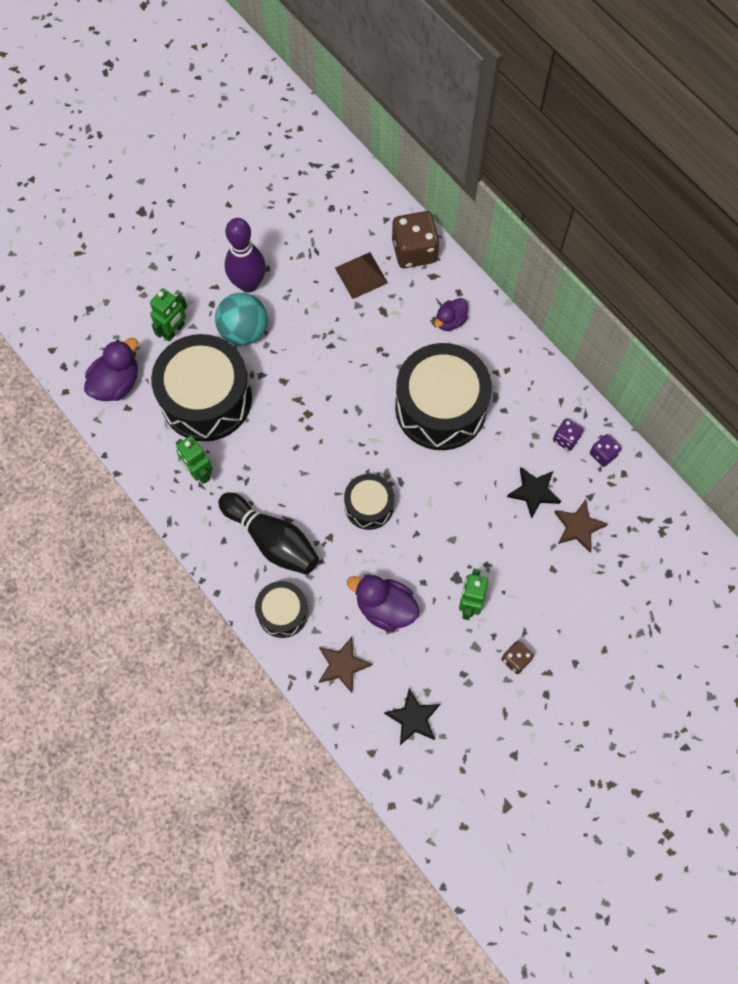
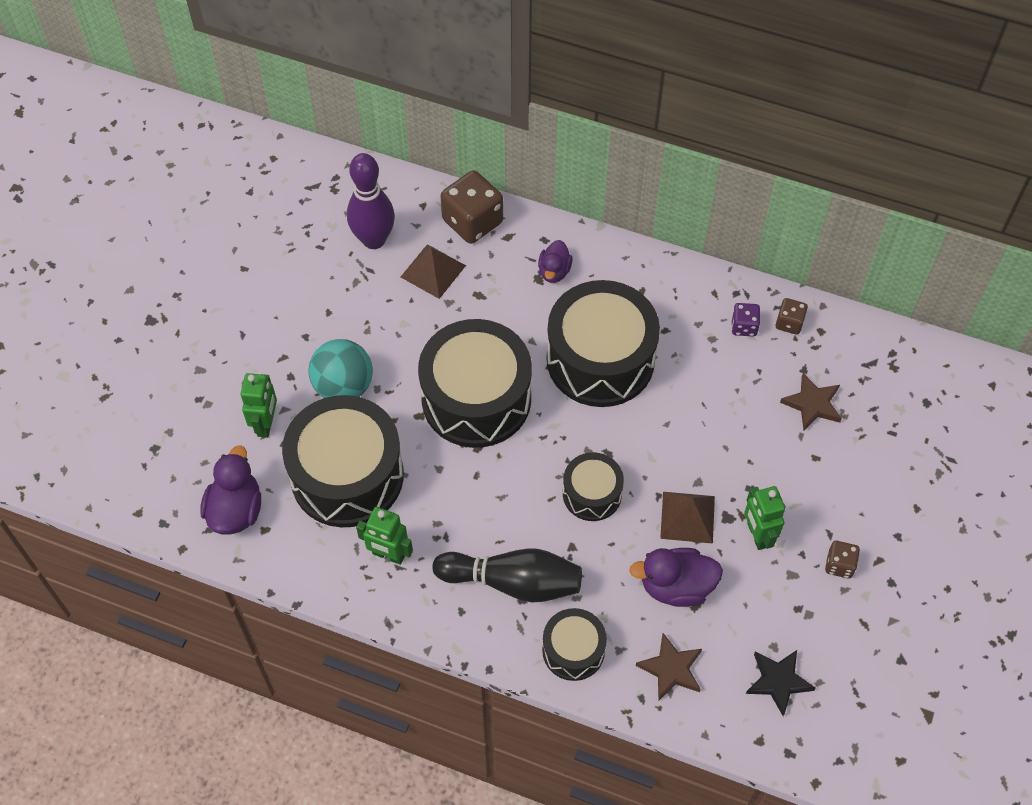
camera: 30 degrees left, 10 degrees down
purple bowling pin [225,218,266,293] -> purple bowling pin moved to [347,153,395,249]
black star [507,467,561,519] -> none
purple dice [590,434,622,467] -> brown dice [776,298,808,335]
none -> black drum [418,319,532,448]
none -> brown pyramid [660,492,715,544]

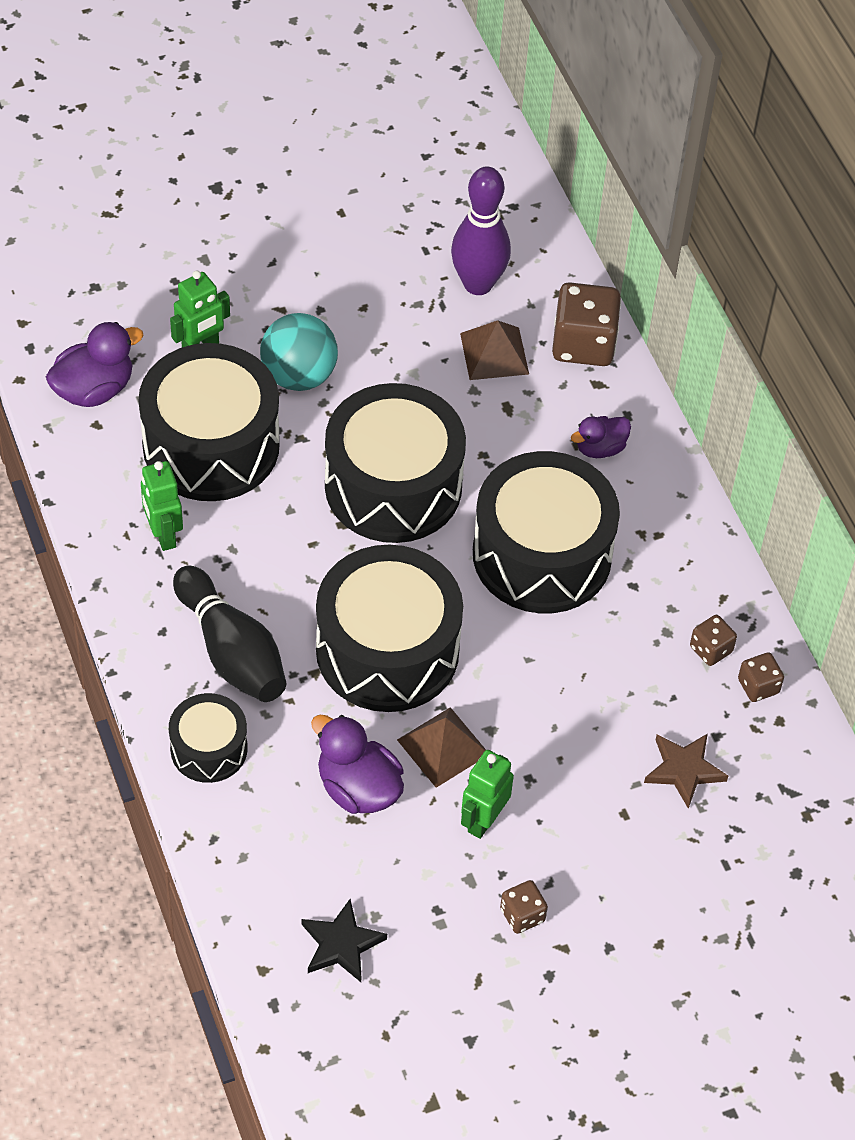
camera: 45 degrees right, 5 degrees down
black drum [563,452,624,521] -> black drum [316,545,463,712], size x1.92
brown star [636,633,702,701] -> none
purple dice [732,303,760,337] -> brown dice [690,615,737,666]

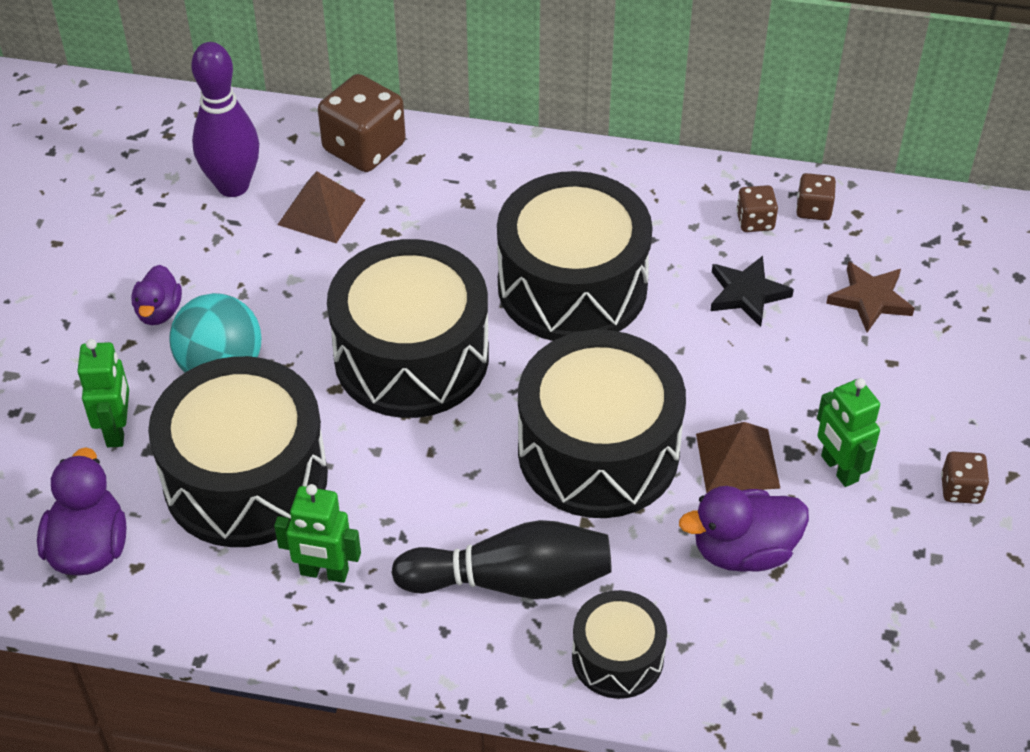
camera: 55 degrees left, 5 degrees down
black star [301,899,387,982] -> black star moved to [710,256,794,327]
purple duck [571,416,631,458] -> purple duck moved to [132,265,182,325]

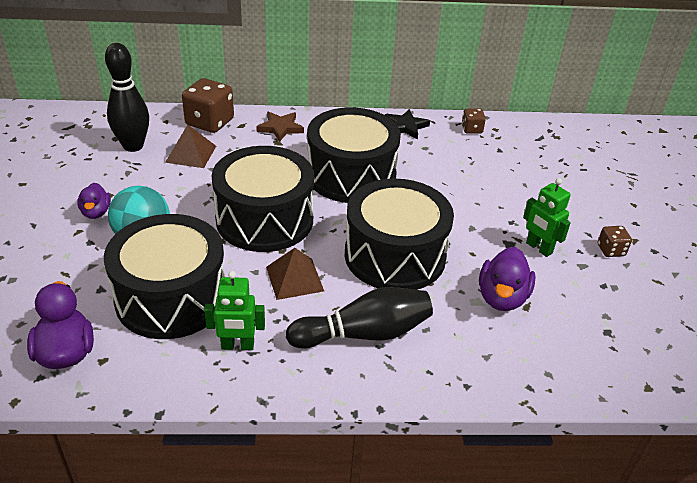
camera: 15 degrees left, 10 degrees down
green robot [77,339,129,447] -> none
purple bowling pin [191,42,259,197] -> black bowling pin [105,43,149,152]
black drum [572,590,667,699] -> none
purple duck [679,486,809,572] -> purple duck turned 45 degrees counterclockwise [479,247,536,311]
brown pyramid [696,422,781,493] -> brown pyramid moved to [266,248,324,300]
black star [710,256,794,327] -> black star moved to [385,109,430,139]
brown dice [736,185,778,232] -> none
brown star [826,261,915,332] -> brown star moved to [256,112,304,142]

